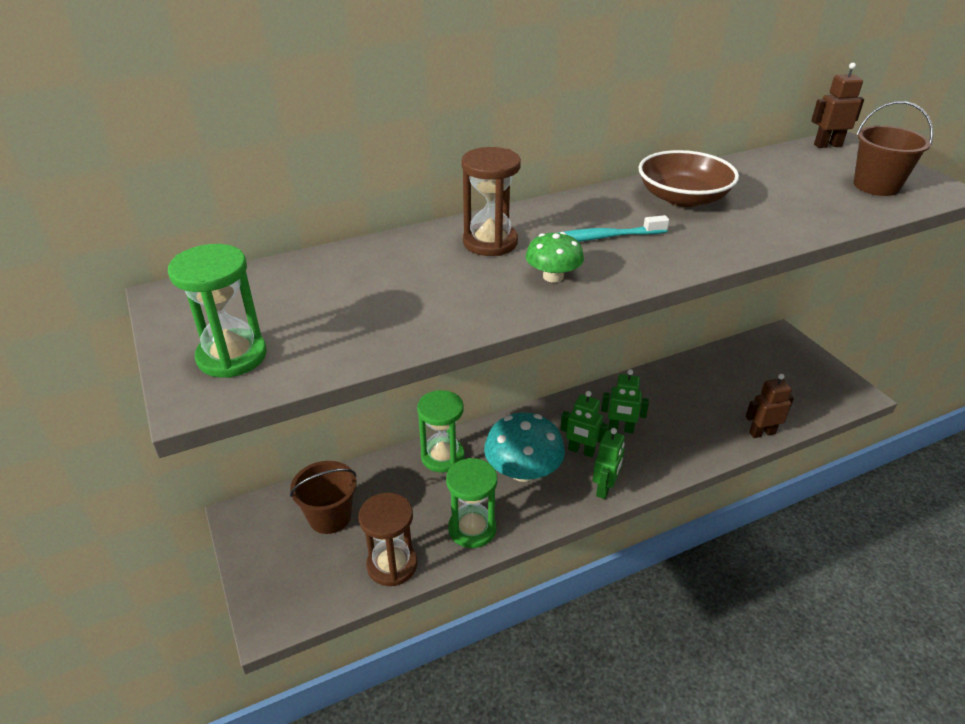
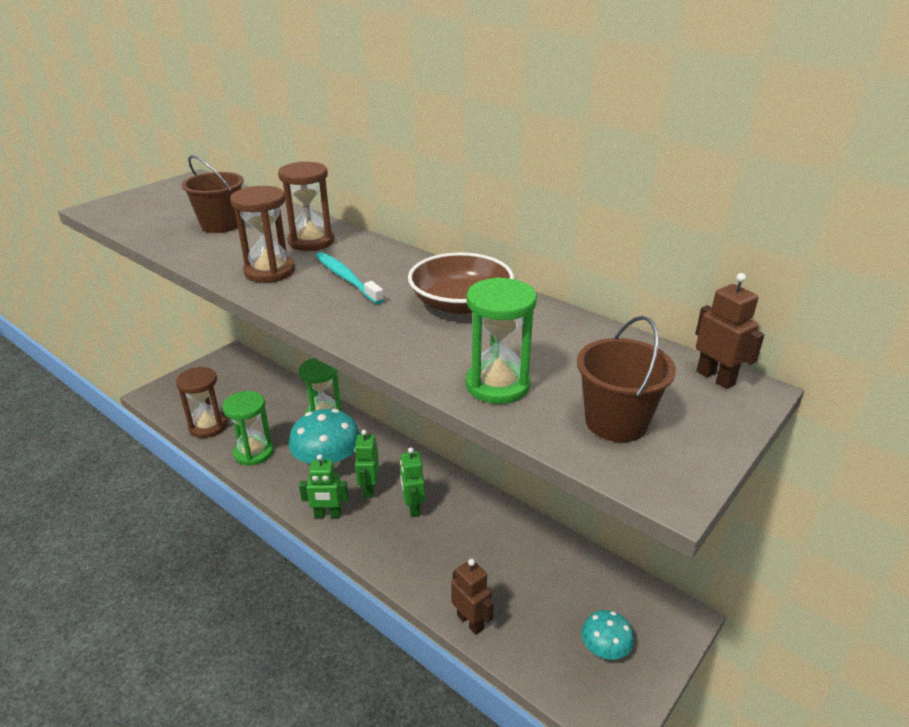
camera: 65 degrees right, 5 degrees down
green hourglass [168,244,267,378] -> green hourglass moved to [466,277,537,404]
brown bucket [290,461,356,534] -> brown bucket moved to [181,155,244,233]
green mushroom [526,232,584,282] -> brown hourglass [230,186,295,283]
none -> turquoise mushroom [581,610,634,660]

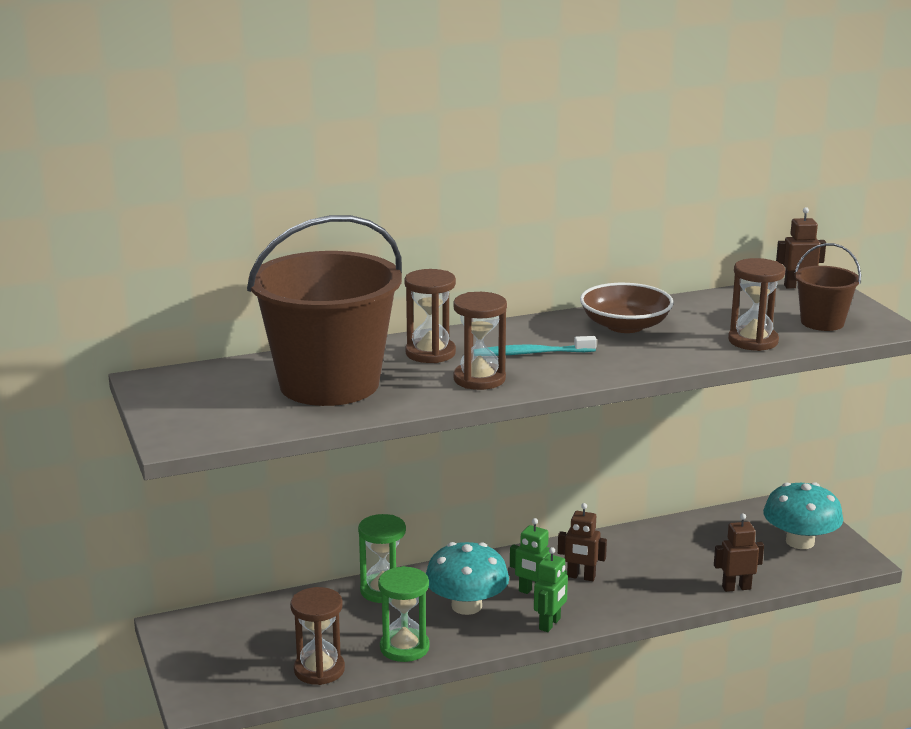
camera: 60 degrees left, 10 degrees down
brown bucket [181,155,244,233] -> brown bucket [247,215,402,406], size x2.13
green robot [400,448,425,517] -> brown robot [558,503,607,581]
green hourglass [466,277,537,404] -> brown hourglass [728,258,785,351]
turquoise mushroom [581,610,634,660] -> turquoise mushroom [763,482,843,549], size x1.82

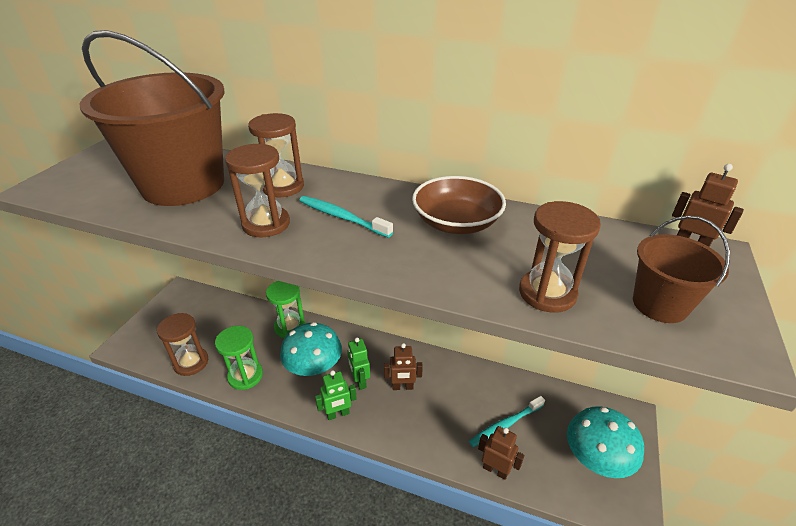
camera: 40 degrees right, 15 degrees up
brown robot [558,503,607,581] -> brown robot turned 60 degrees counterclockwise [384,343,423,390]
none -> turquoise toothbrush [469,396,545,447]

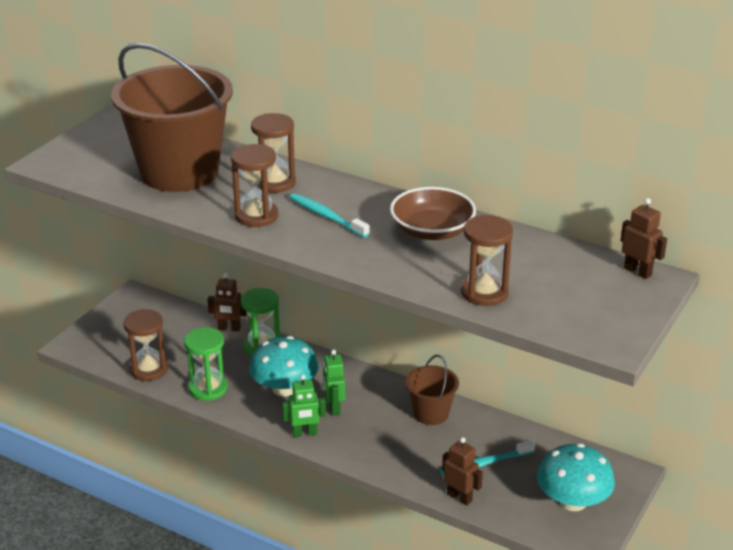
camera: 10 degrees right, 5 degrees down
brown robot [384,343,423,390] -> brown robot moved to [207,273,247,332]
brown bucket [633,215,730,323] -> brown bucket moved to [406,355,459,425]

